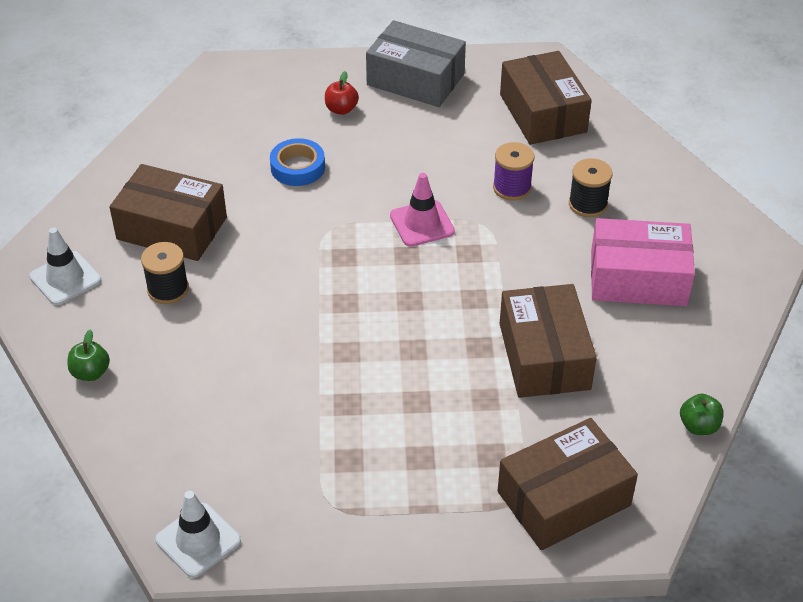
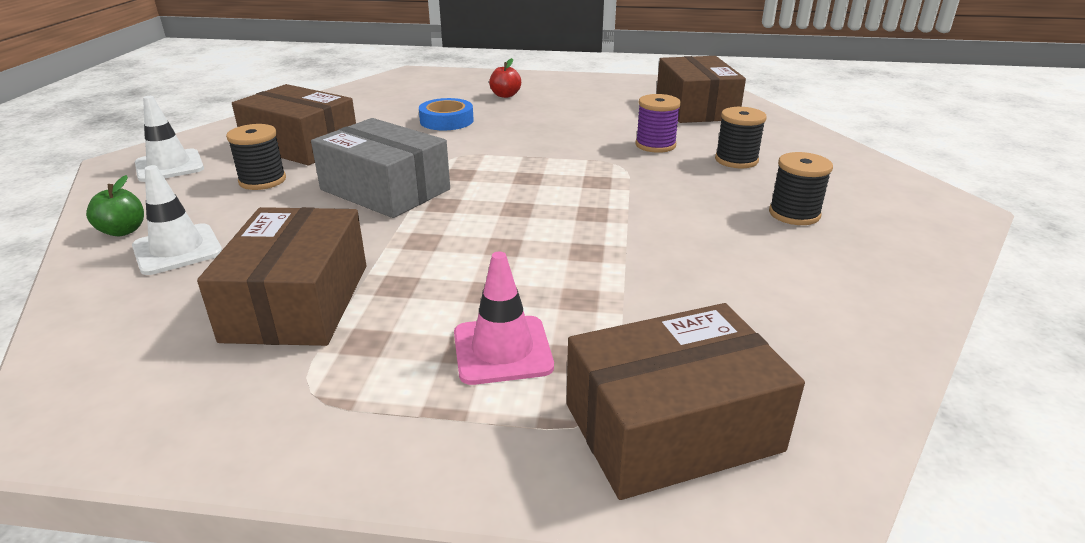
camera: 10 degrees right, 15 degrees down
white traffic cone [155,491,241,578] -> white traffic cone moved to [132,165,222,275]
grey box [366,20,466,107] -> grey box moved to [311,118,450,218]
pink traffic cone [390,173,455,247] -> pink traffic cone moved to [454,252,554,385]
brown box [500,284,597,398] -> brown box moved to [197,207,366,346]
pink box [591,218,695,306] -> black spool [769,152,833,225]
green apple [680,394,724,435] -> none

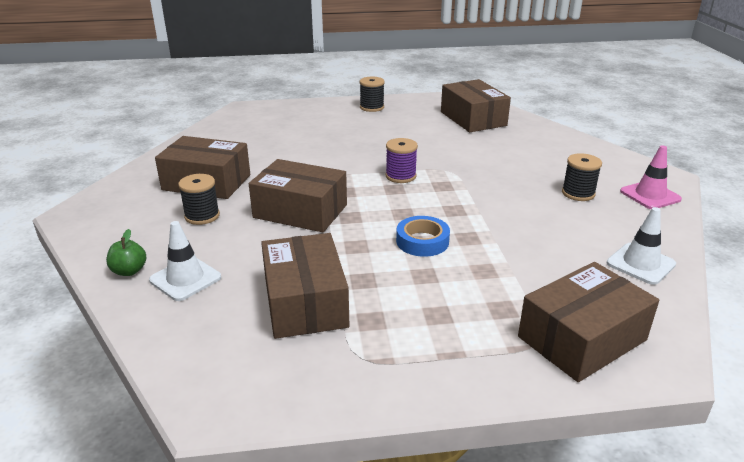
camera: 15 degrees left, 0 degrees up
white traffic cone [135,96,204,182] -> white traffic cone moved to [607,207,676,285]
grey box [311,118,450,218] -> brown box [249,159,347,232]
blue tape [419,98,474,131] -> blue tape moved to [396,216,450,257]
pink traffic cone [454,252,554,385] -> pink traffic cone moved to [620,145,682,209]
red apple [489,58,521,98] -> none
purple spool [635,94,681,153] -> purple spool moved to [386,138,418,183]
black spool [715,107,767,168] -> black spool moved to [360,77,385,112]

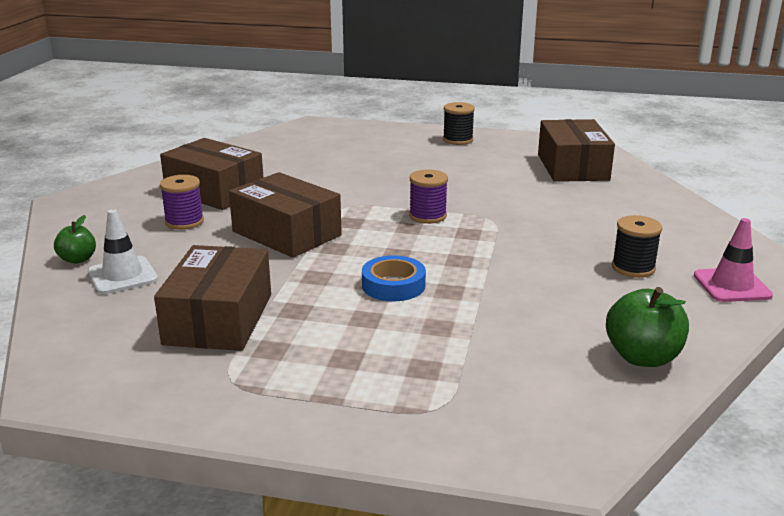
camera: 20 degrees right, 5 degrees down
black spool [178,174,220,225] -> purple spool [160,175,204,230]
brown box [518,262,659,382] -> none
white traffic cone [607,207,676,285] -> green apple [606,287,689,367]

